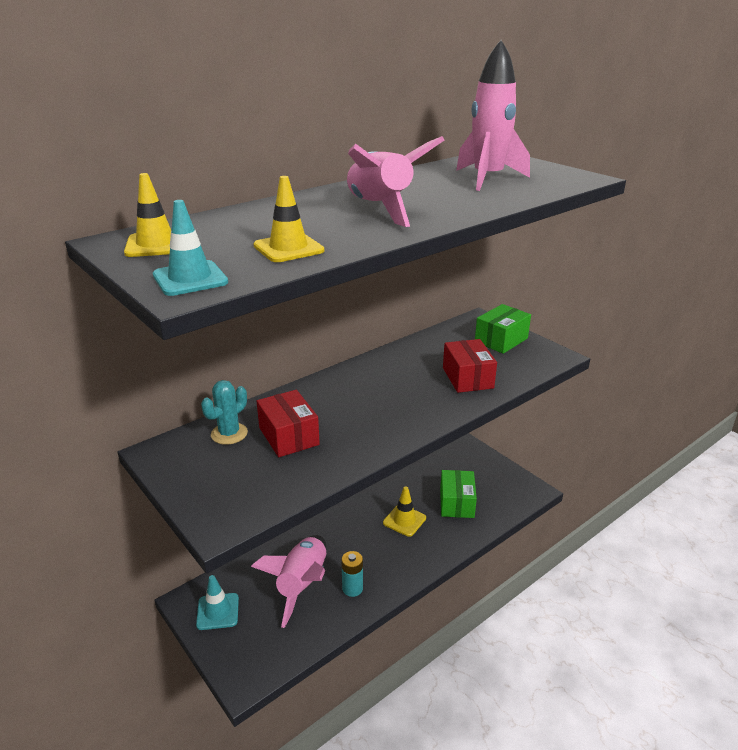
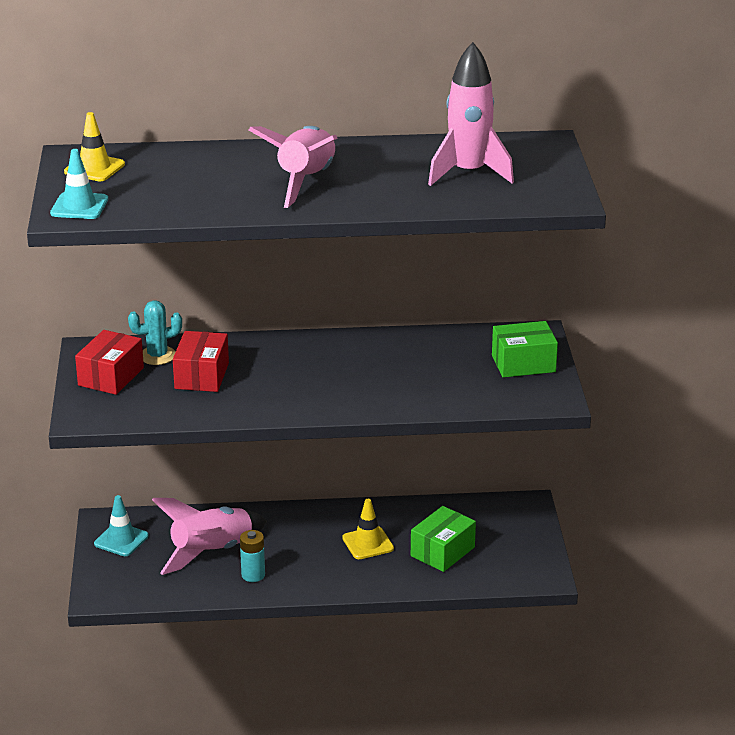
camera: 35 degrees right, 0 degrees up
yellow traffic cone [253,176,324,262] -> none
red box [443,339,497,393] -> red box moved to [75,330,144,395]

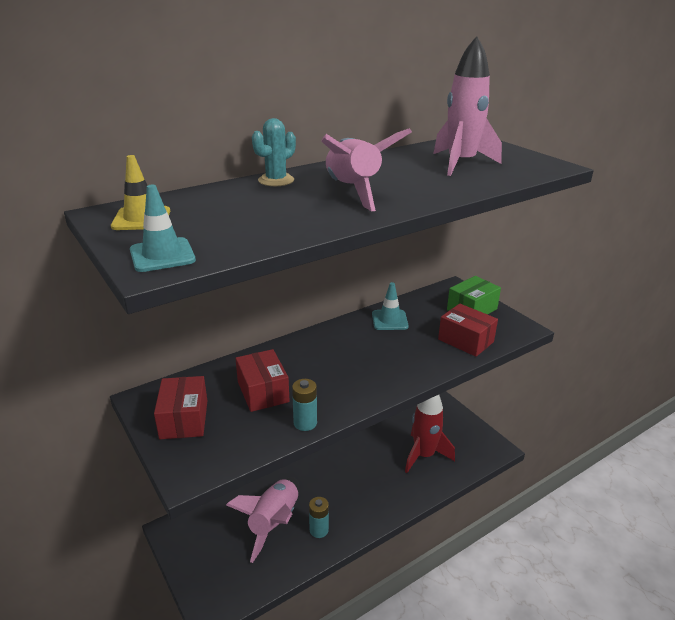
camera: 30 degrees left, 0 degrees up
turquoise traffic cone [94,495,149,556] -> turquoise traffic cone moved to [372,282,409,330]
turquoise cactus [128,300,182,365] -> turquoise cactus moved to [252,118,296,186]
yellow traffic cone [342,499,394,559] -> none
green box [411,506,476,572] -> red rocket [405,395,455,473]
none -> turquoise battery [292,379,317,431]
none -> red box [438,304,498,357]

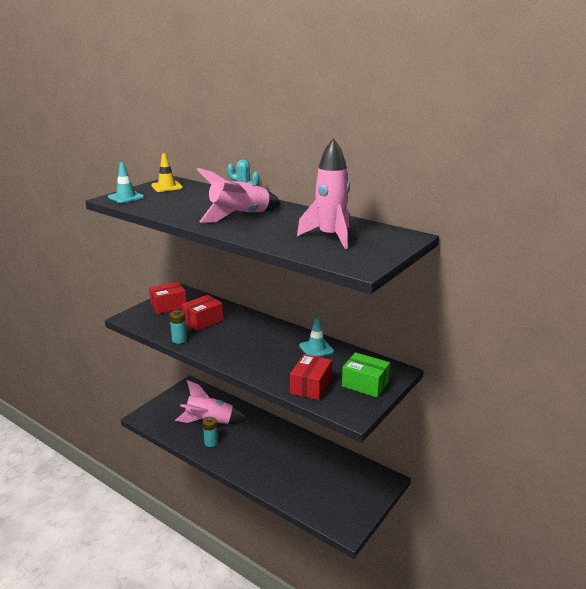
camera: 70 degrees right, 5 degrees down
red rocket [405,395,455,473] -> none

